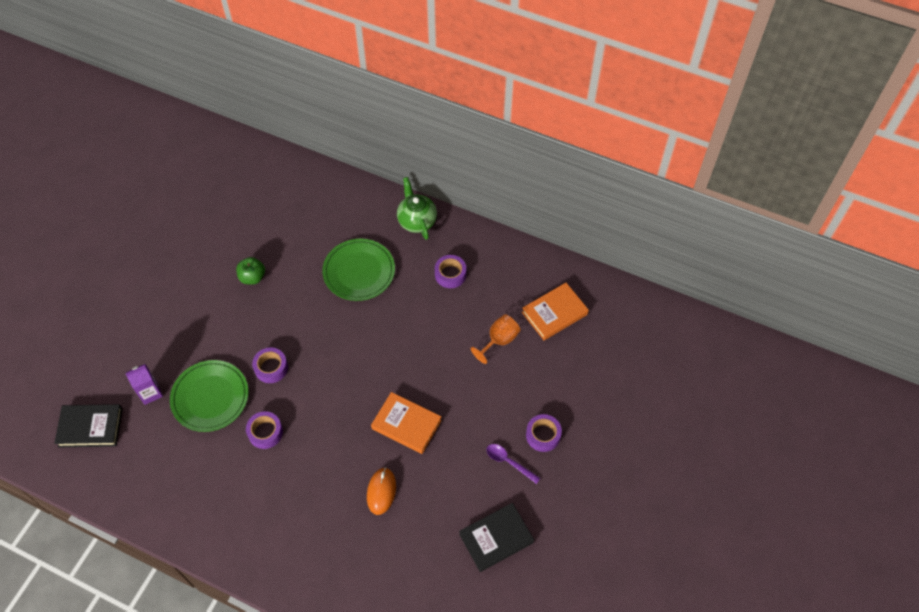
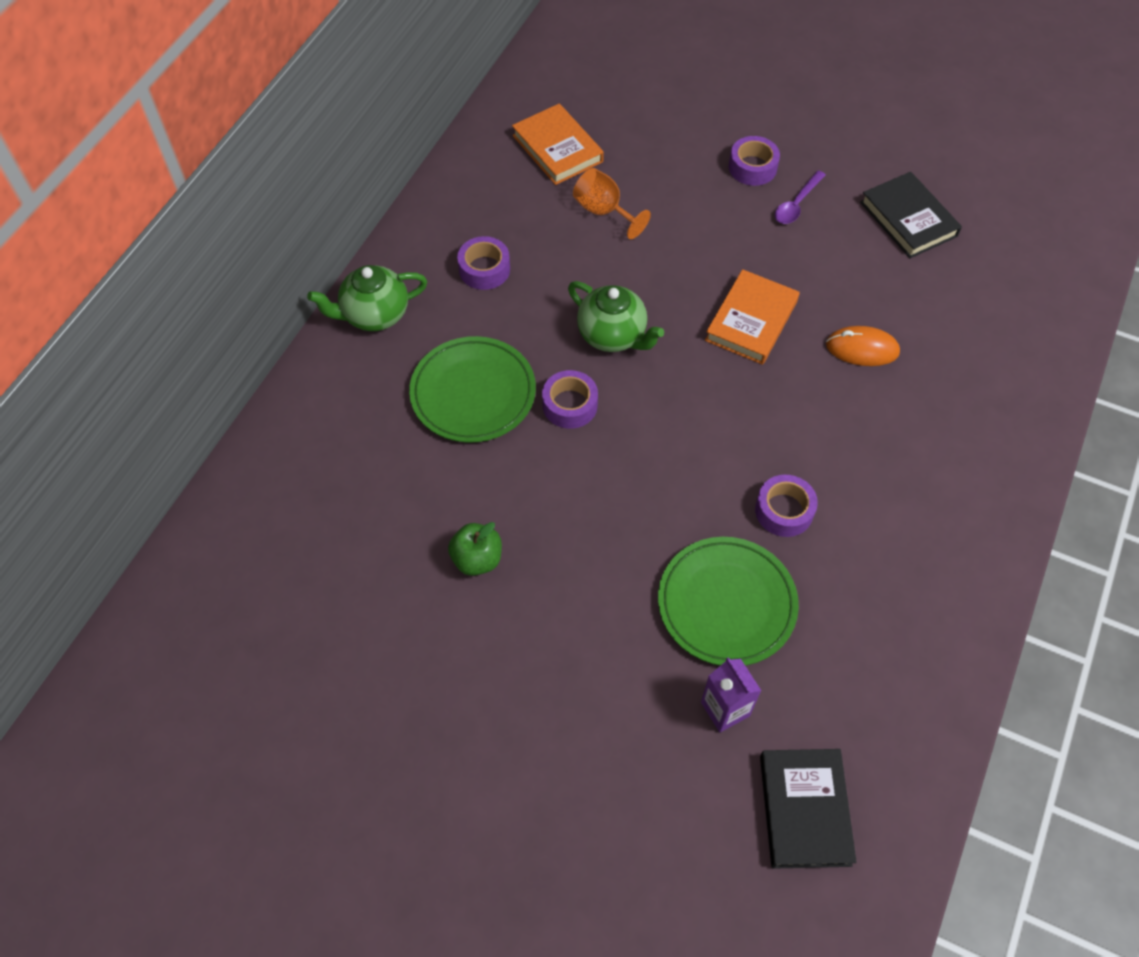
camera: 90 degrees left, 0 degrees up
purple tape [252,347,288,383] -> purple tape moved to [542,370,598,429]
none -> green teapot [568,281,664,352]

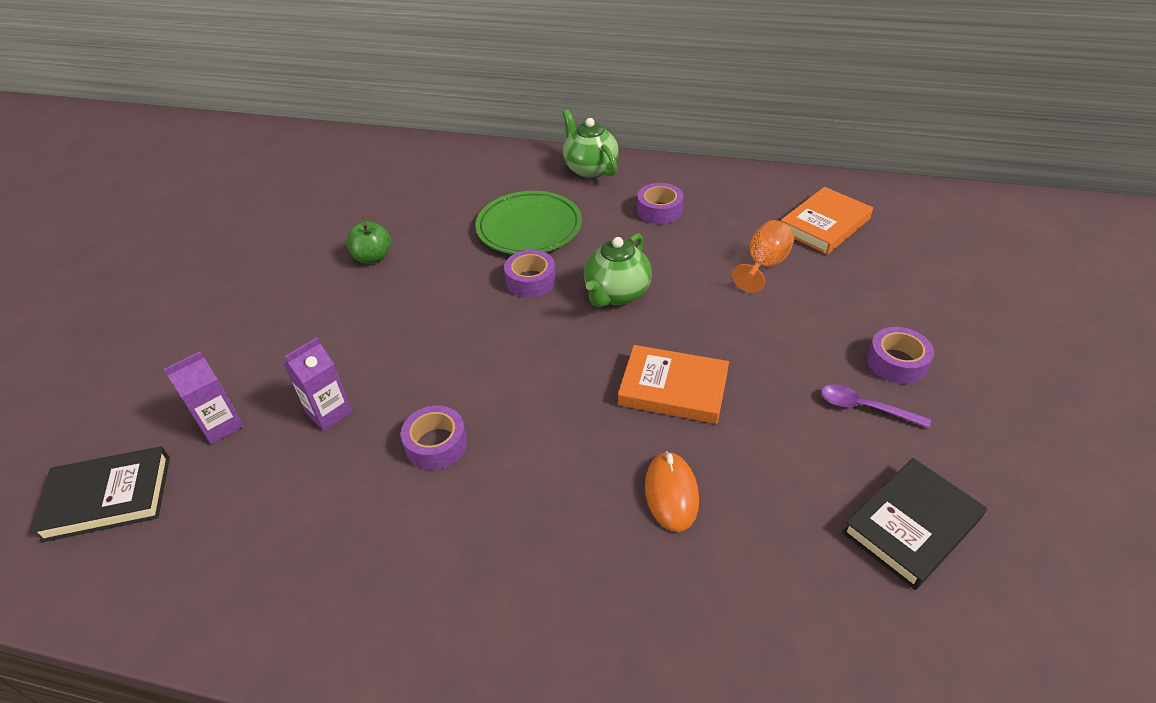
camera: 80 degrees right, 15 degrees down
green plate [658,537,799,666] -> purple carton [284,337,352,431]

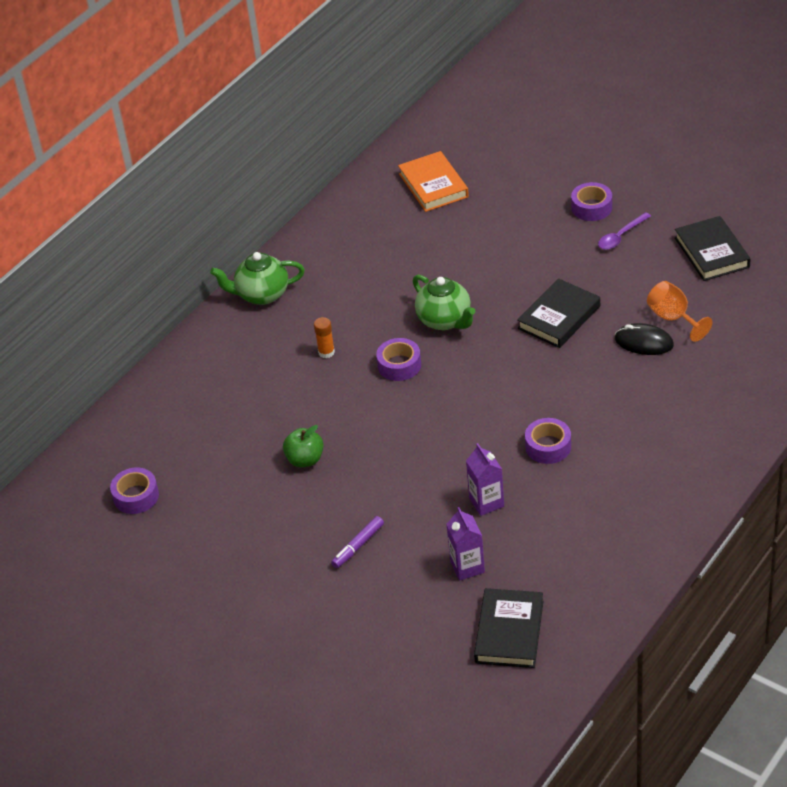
camera: 65 degrees left, 0 degrees up
green plate [476,191,582,254] -> orange glue stick [314,317,335,358]
orange book [618,345,729,424] -> black book [517,278,600,348]
purple tape [637,183,684,224] -> purple tape moved to [110,468,159,514]
orange mouse [645,451,699,532] -> black mouse [614,323,674,355]
orange goblet [732,220,795,293] -> orange goblet moved to [647,281,713,342]
none -> purple marker [331,516,384,568]

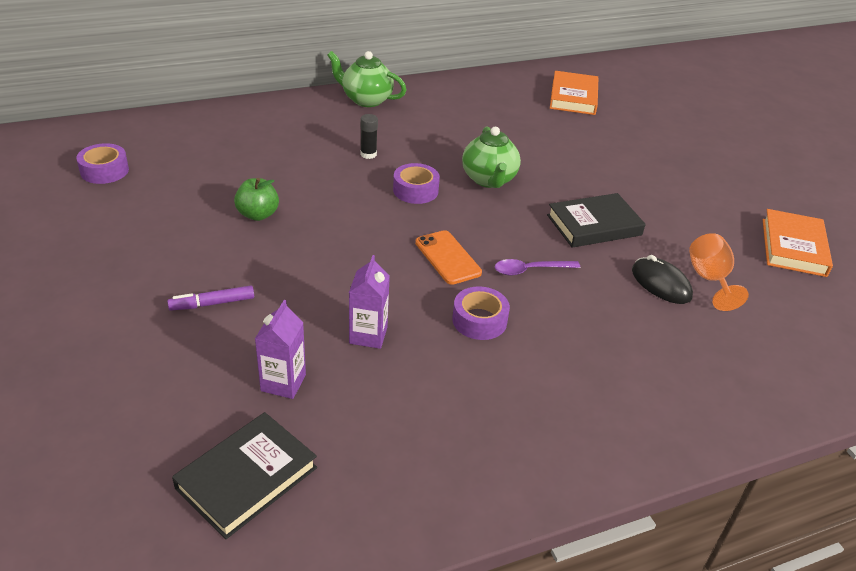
camera: 25 degrees right, 5 degrees down
orange glue stick [314,317,335,358] -> black glue stick [360,114,378,159]
purple tape [571,182,612,221] -> none
purple spoon [598,212,651,250] -> purple spoon moved to [495,259,580,275]
black book [675,216,751,281] -> orange book [763,209,833,277]
none -> orange phone [415,230,482,285]

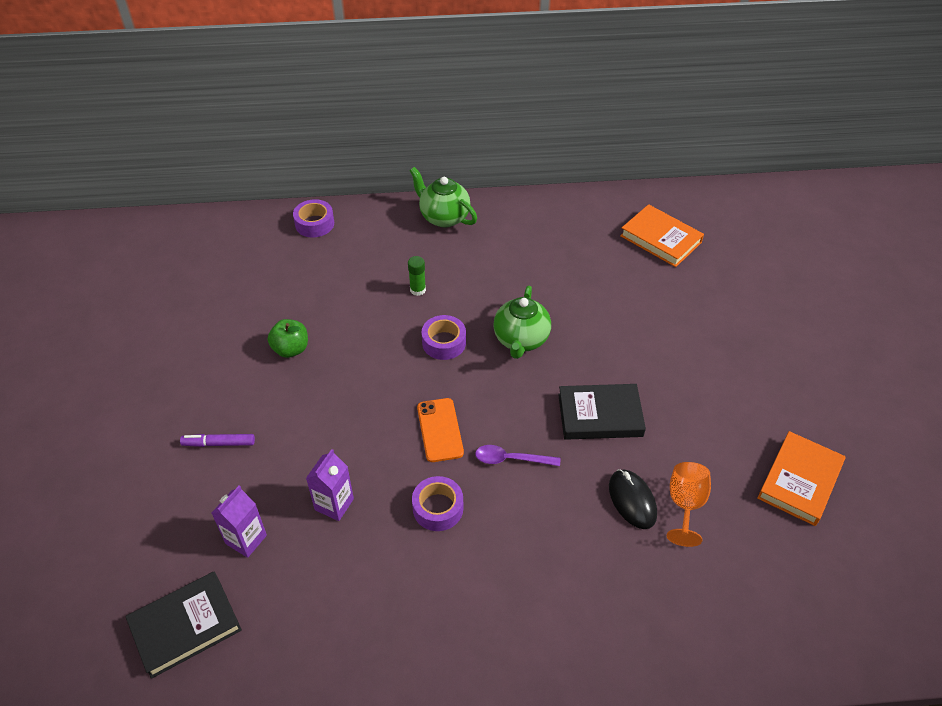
camera: 20 degrees right, 10 degrees up
purple tape [76,143,129,184] -> purple tape moved to [293,199,334,238]
black glue stick [360,114,378,159] -> green glue stick [408,256,426,296]
orange book [550,71,598,115] -> orange book turned 75 degrees counterclockwise [620,204,704,267]

